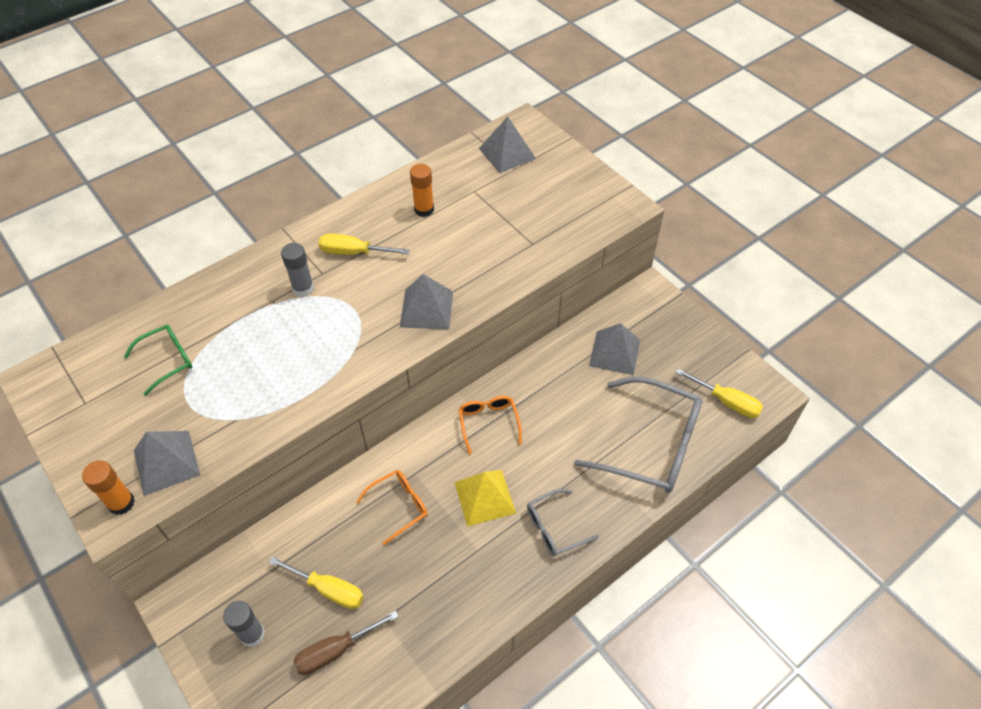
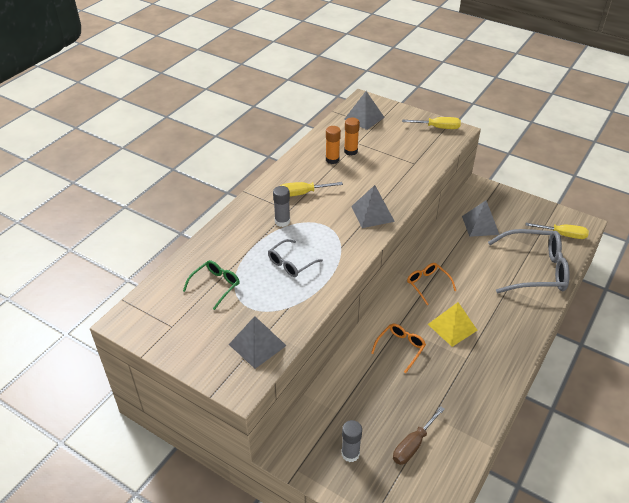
camera: 20 degrees left, 10 degrees down
orange glue stick [82,460,135,515] -> orange glue stick moved to [344,117,360,156]
yellow screwdriver [269,556,364,609] -> yellow screwdriver moved to [402,117,461,129]
grey glasses [527,489,599,556] -> grey glasses moved to [268,239,323,277]

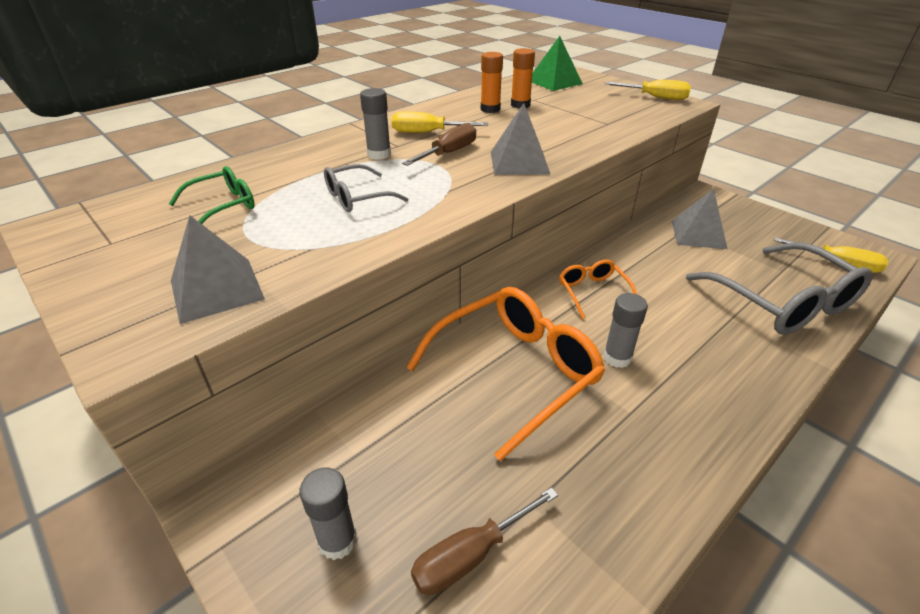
camera: 15 degrees right, 5 degrees down
grey pyramid [345,91,385,130] -> green pyramid [532,36,583,91]
orange glasses [371,324,426,373] -> orange glasses [406,287,605,461], size x1.98
yellow pyramid [428,302,478,347] -> grey glue stick [603,293,648,368]
grey glasses [488,229,570,293] -> grey glasses turned 45 degrees clockwise [686,242,873,335]
none -> brown screwdriver [402,123,476,166]

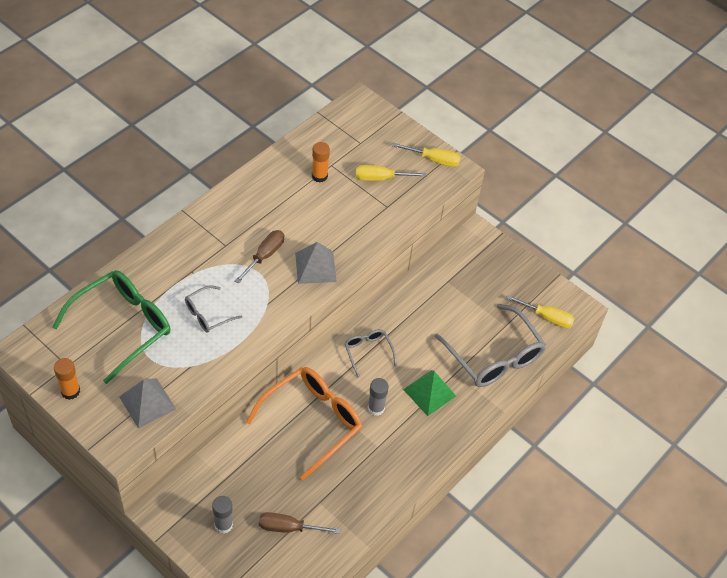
camera: 10 degrees left, 15 degrees up
green glasses [169,166,255,224] -> green glasses [52,270,170,384], size x1.98
grey glue stick [360,88,391,160] -> none
yellow screwdriver [392,111,488,133] -> yellow screwdriver moved to [356,165,426,181]
brown screwdriver [411,487,558,595] -> brown screwdriver turned 45 degrees clockwise [259,512,340,534]
orange glue stick [481,52,503,113] -> orange glue stick moved to [54,358,80,400]
green pyramid [532,36,583,91] -> green pyramid moved to [403,370,456,416]
orange glasses [559,260,637,319] -> grey glasses [344,329,397,378]
grey pyramid [671,189,728,249] -> none

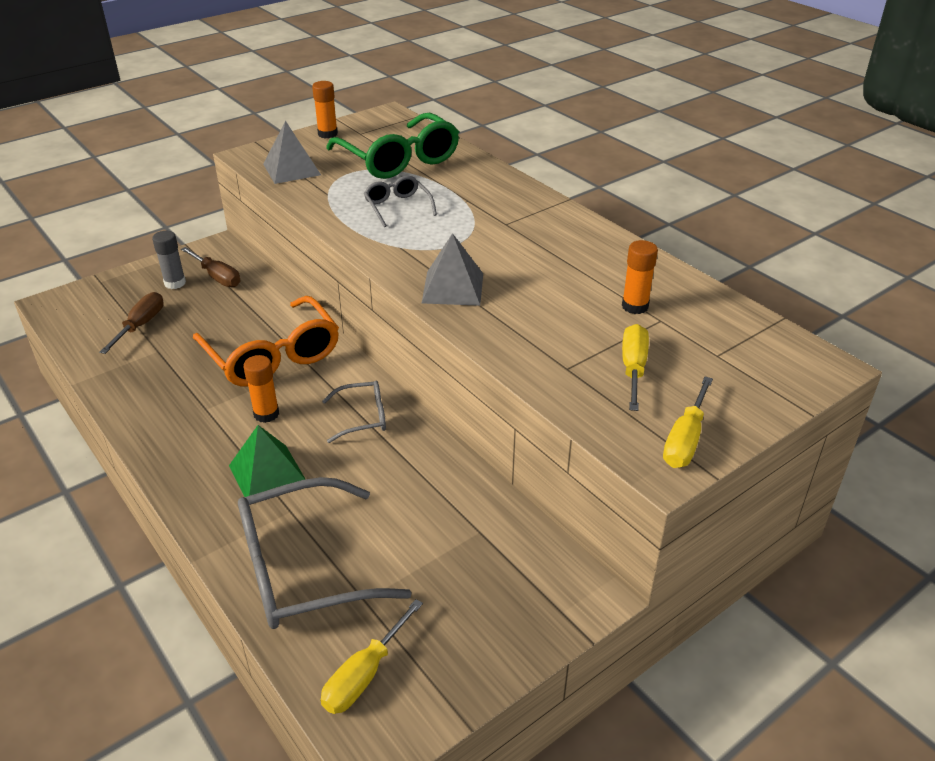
camera: 105 degrees right, 15 degrees down
brown screwdriver [235,230,284,283] -> brown screwdriver moved to [181,247,240,287]
grey glue stick [368,378,389,416] -> orange glue stick [243,355,279,423]

